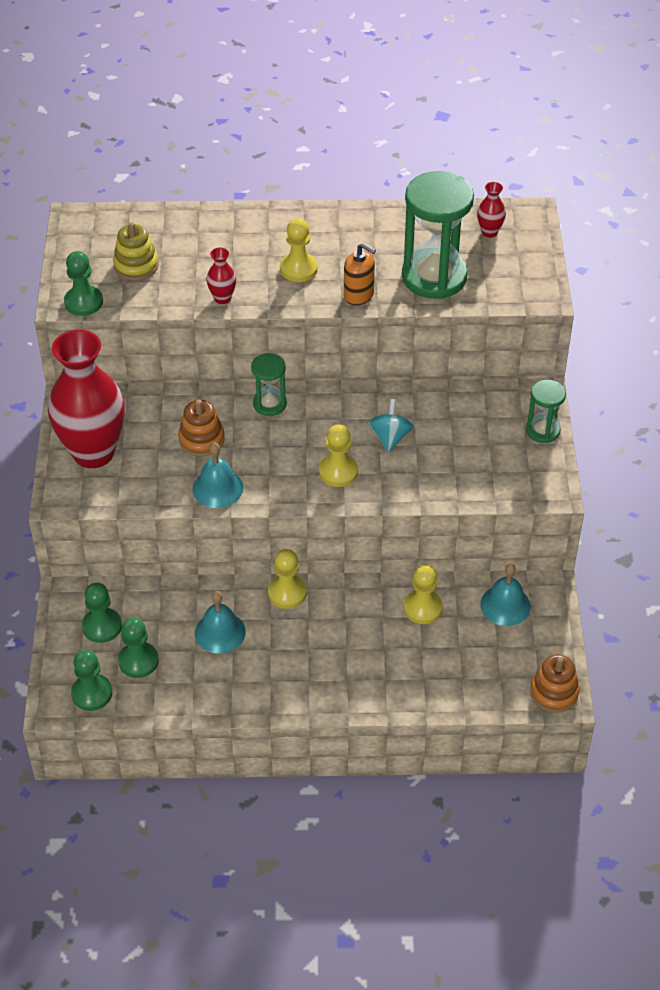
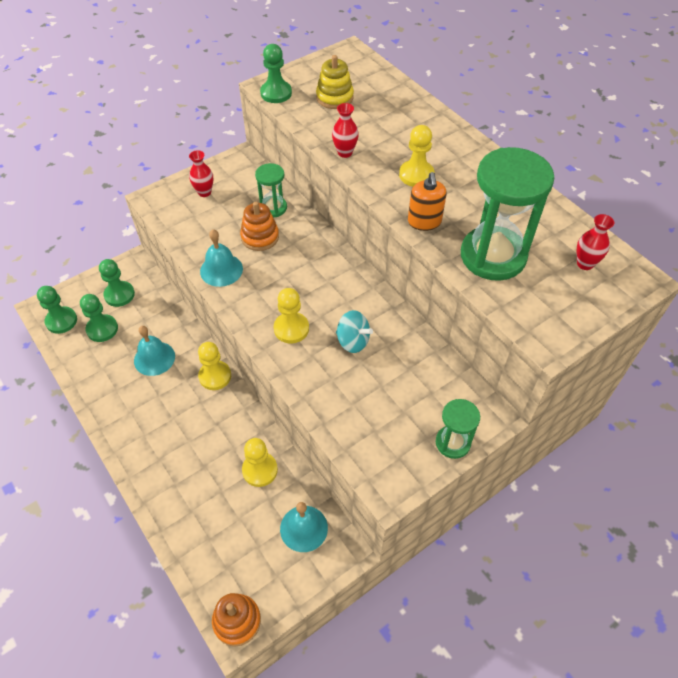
camera: 55 degrees right, 5 degrees up
red vase [48,330,125,468] -> red vase [189,150,213,197], size x0.40
green hourglass [251,353,287,416] -> green hourglass moved to [255,163,287,217]
turquoise spinning top [368,399,413,453] -> turquoise spinning top turned 60 degrees clockwise [336,310,373,353]

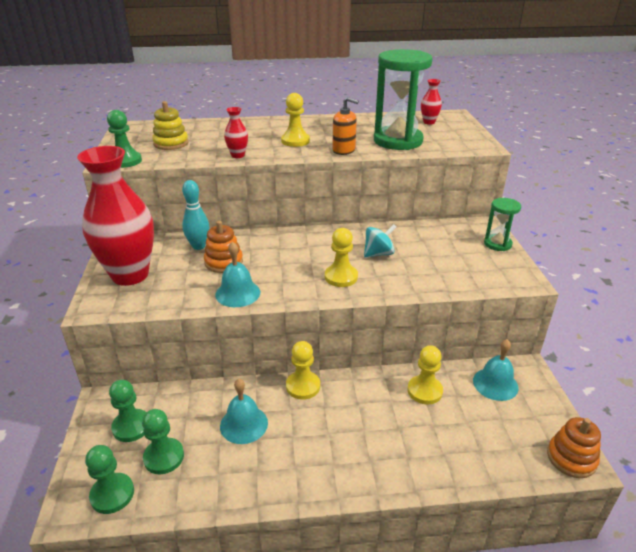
camera: 60 degrees left, 20 degrees down
red vase [189,150,213,197] -> red vase [77,146,154,286], size x2.49
green hourglass [255,163,287,217] -> turquoise bowling pin [182,180,210,250]

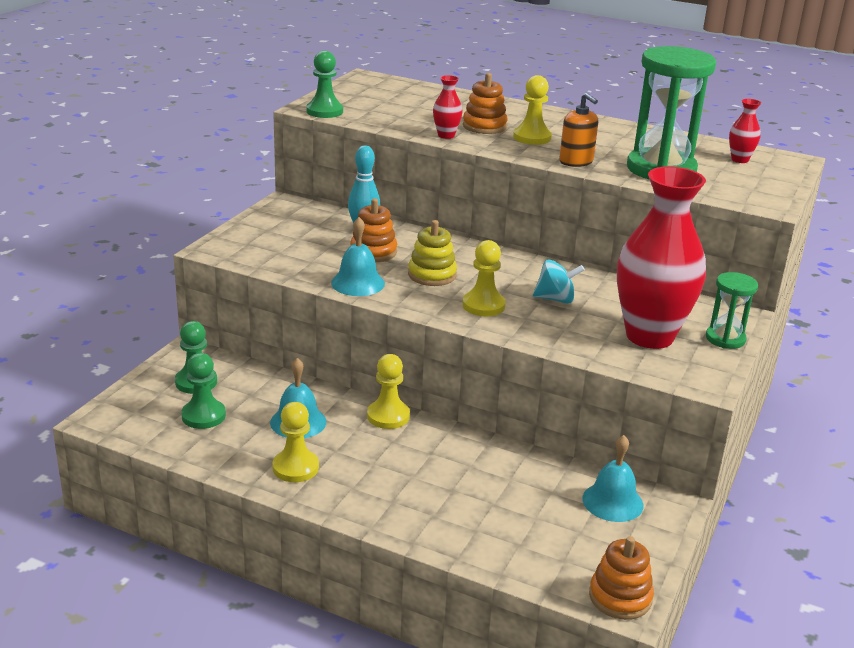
camera: 30 degrees right, 5 degrees down
red vase [77,146,154,286] -> red vase moved to [617,166,706,349]
green pawn [85,445,134,514] -> none
yellow stacking toy [152,101,188,150] -> yellow stacking toy moved to [408,220,457,286]
yellow pawn [408,345,443,405] -> yellow pawn moved to [272,402,319,482]
none -> orange stacking toy [463,73,508,134]

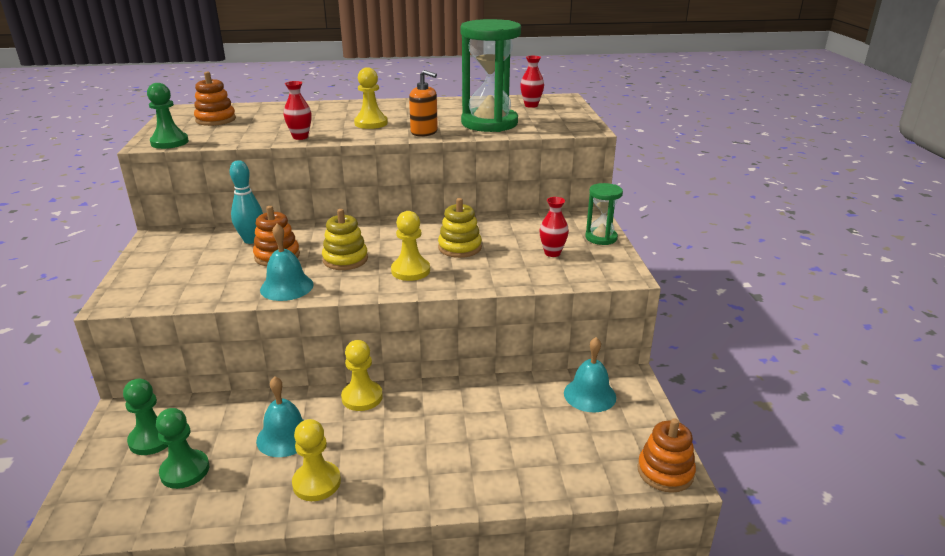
camera: 30 degrees left, 0 degrees up
orange stacking toy [463,73,508,134] -> orange stacking toy moved to [194,72,236,126]
turquoise spinning top [533,260,585,304] -> yellow stacking toy [438,198,482,258]
red vase [617,166,706,349] -> red vase [540,197,569,257], size x0.40

